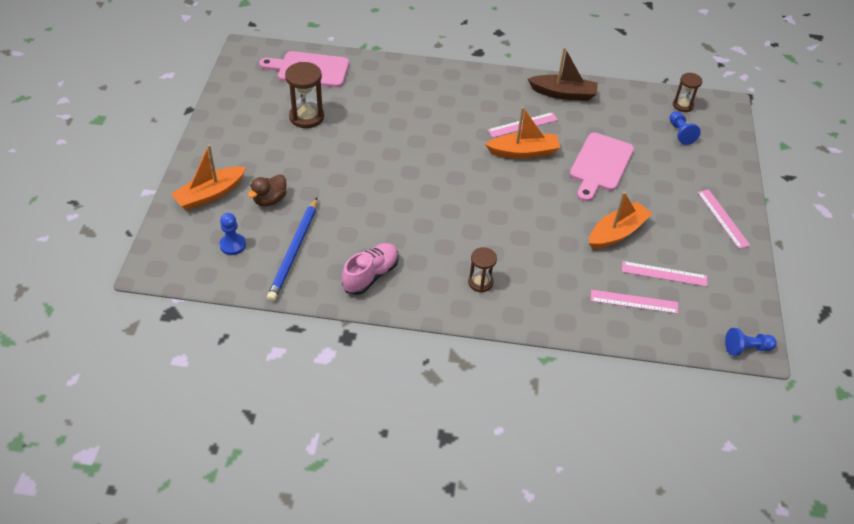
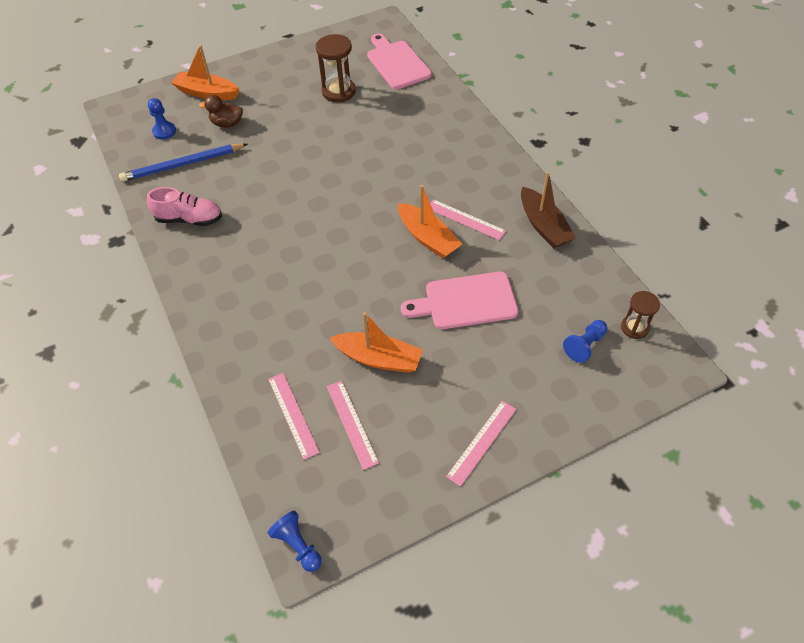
camera: 60 degrees right, 5 degrees up
brown hourglass [468,247,497,293] -> none

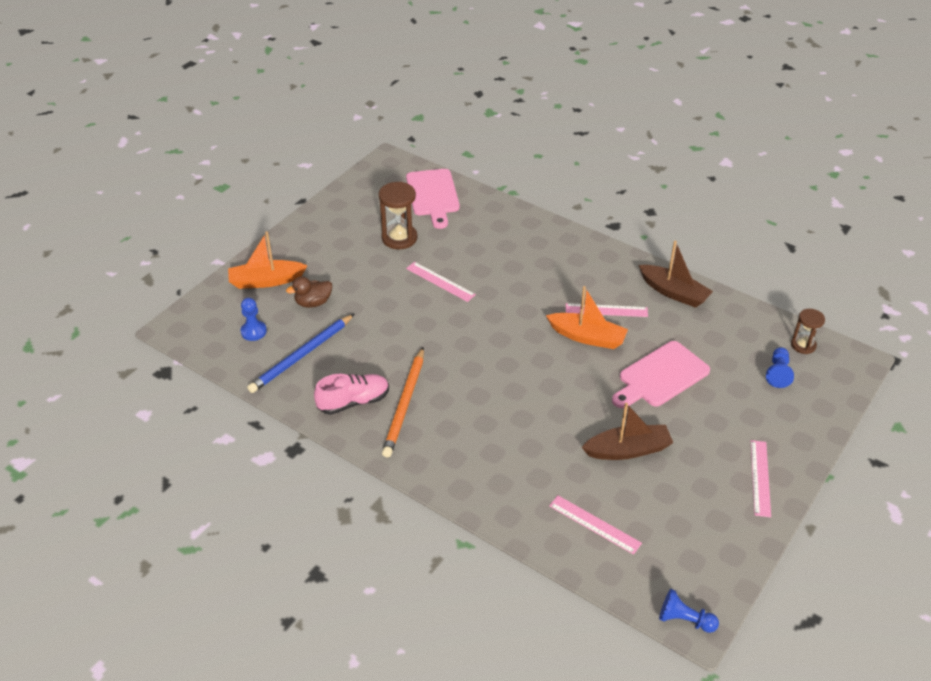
camera: 30 degrees left, 10 degrees down
pink ruler [327,381,379,470] -> pink ruler moved to [406,262,476,302]
orange boat [330,312,423,373] -> brown boat [582,403,673,460]
pink cutting board [367,33,432,89] -> pink cutting board turned 135 degrees counterclockwise [406,169,460,229]
none -> orange pencil [382,347,424,457]

